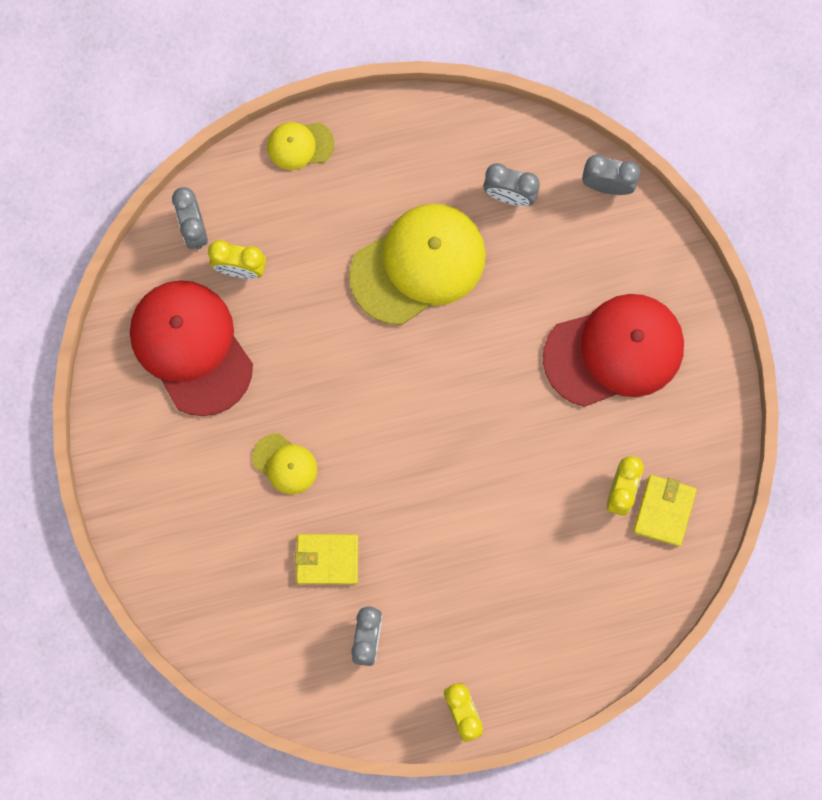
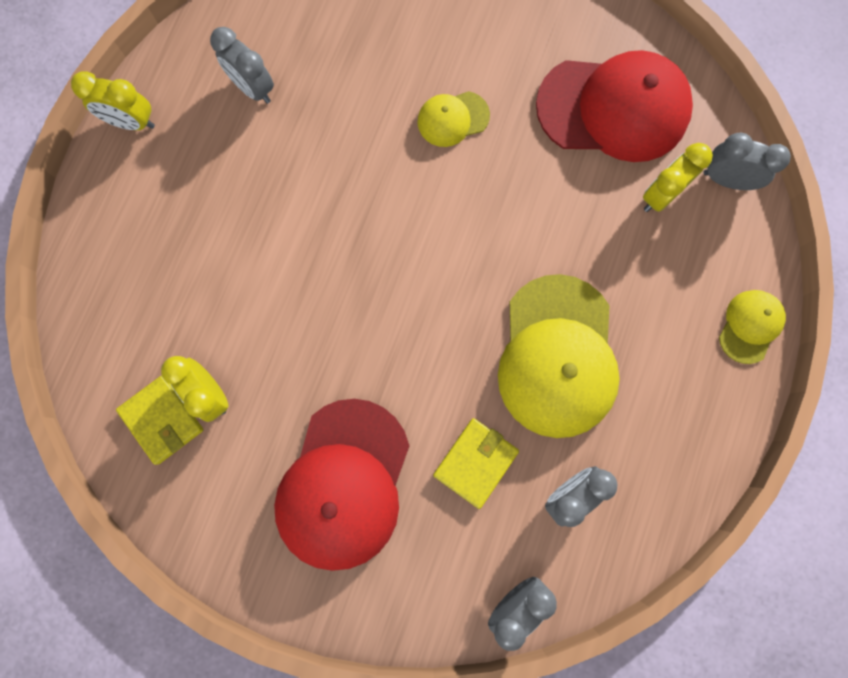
camera: 125 degrees right, 0 degrees up
yellow wallet [295,534,358,584] -> yellow wallet moved to [433,418,519,509]

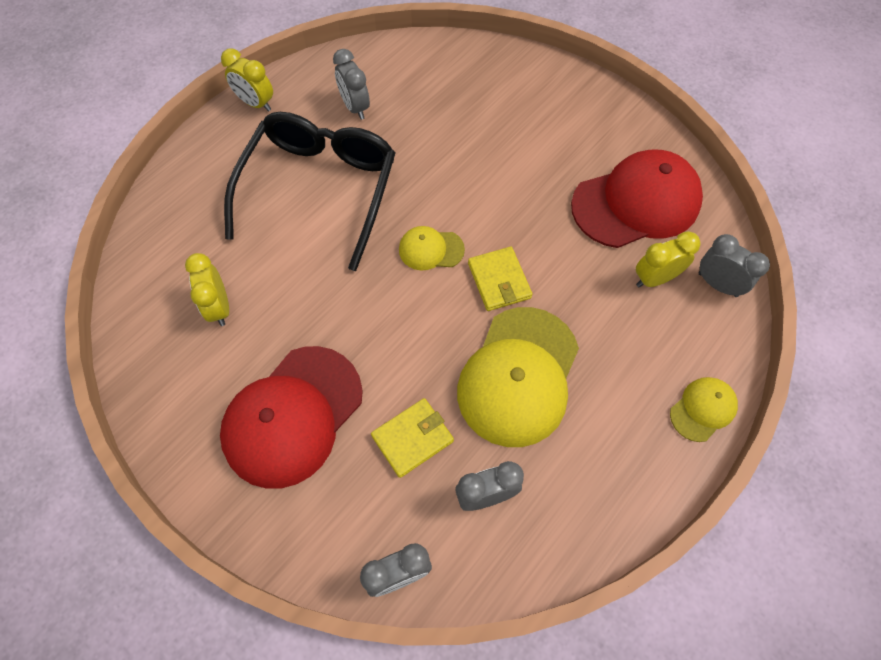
camera: 20 degrees right, 15 degrees down
yellow wallet [116,376,203,465] -> yellow wallet moved to [468,247,533,311]
yellow cap [417,91,490,147] -> yellow cap moved to [399,226,465,270]
red cap [536,50,693,162] -> red cap turned 45 degrees counterclockwise [571,150,703,248]
none -> black glasses [224,112,395,271]

